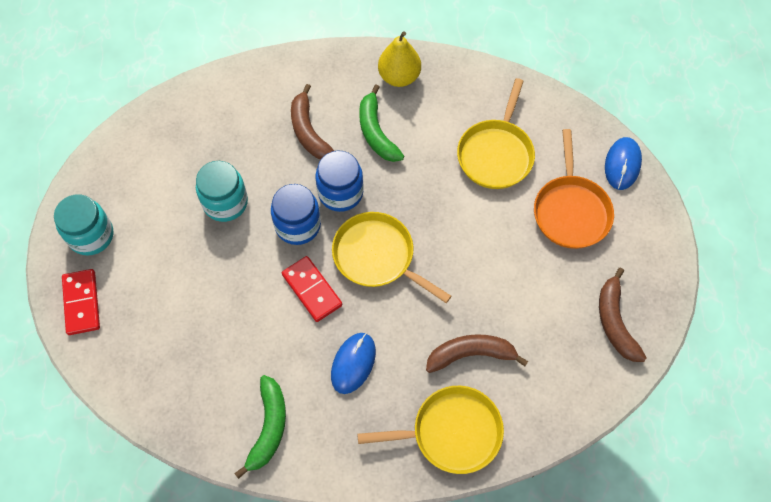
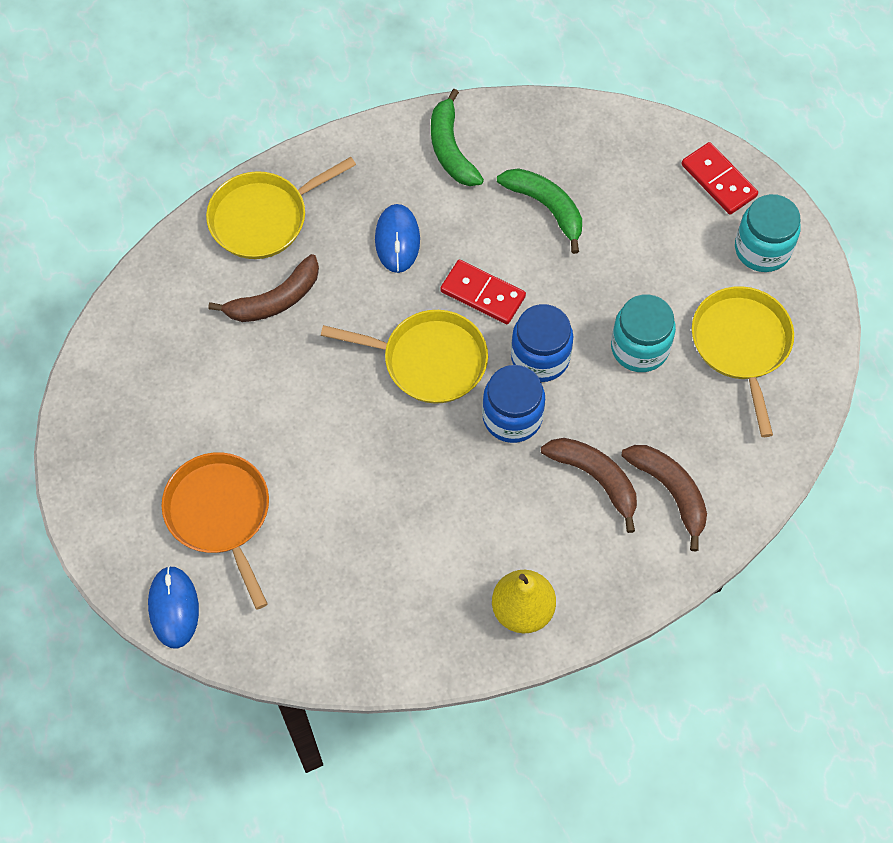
camera: 155 degrees right, 0 degrees up
green banana [359,85,404,162] -> green banana moved to [497,168,582,254]
yellow pan [457,78,535,189] -> yellow pan moved to [692,286,794,437]
brown banana [599,267,647,362] -> brown banana moved to [621,445,707,551]

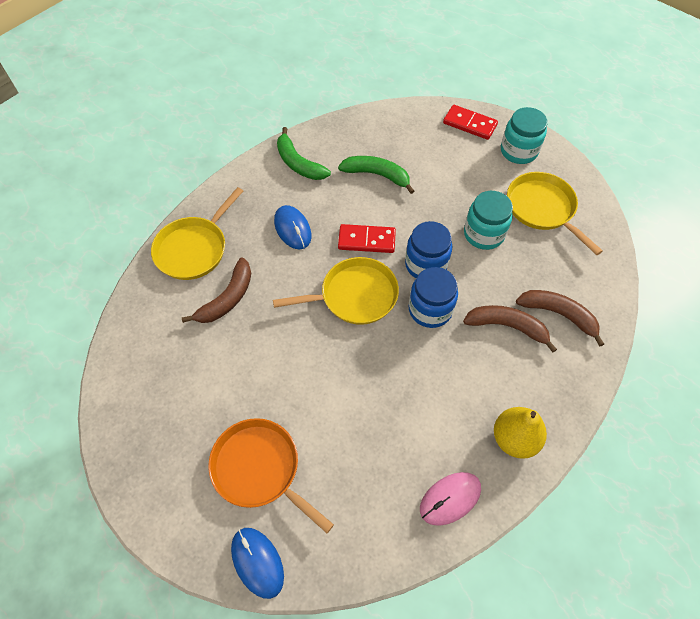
camera: 25 degrees left, 5 degrees down
none -> pink mouse [420,472,481,526]

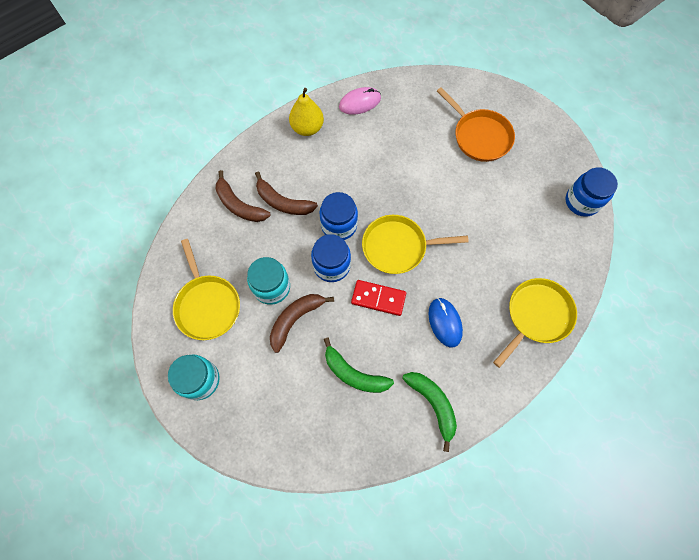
camera: 170 degrees left, 10 degrees up
brown banana [182,257,251,323] -> brown banana moved to [270,294,334,353]
blue mouse [231,528,284,599] -> none
red domino [443,105,498,140] -> none
none -> blue jar [566,167,618,217]

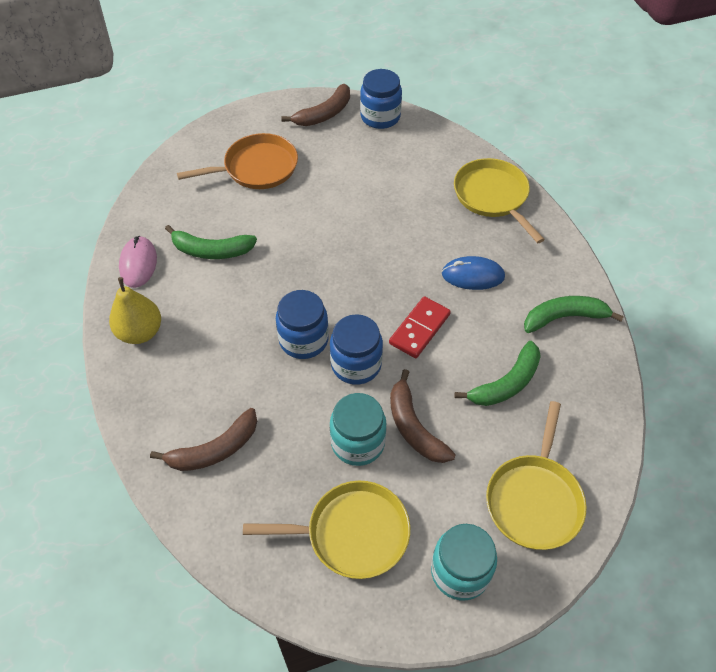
camera: 70 degrees left, 15 degrees down
brown banana [255,172,318,215] -> brown banana moved to [281,84,350,126]
yellow pan [362,215,469,274] -> yellow pan moved to [486,401,586,550]
none -> green banana [165,225,257,259]

